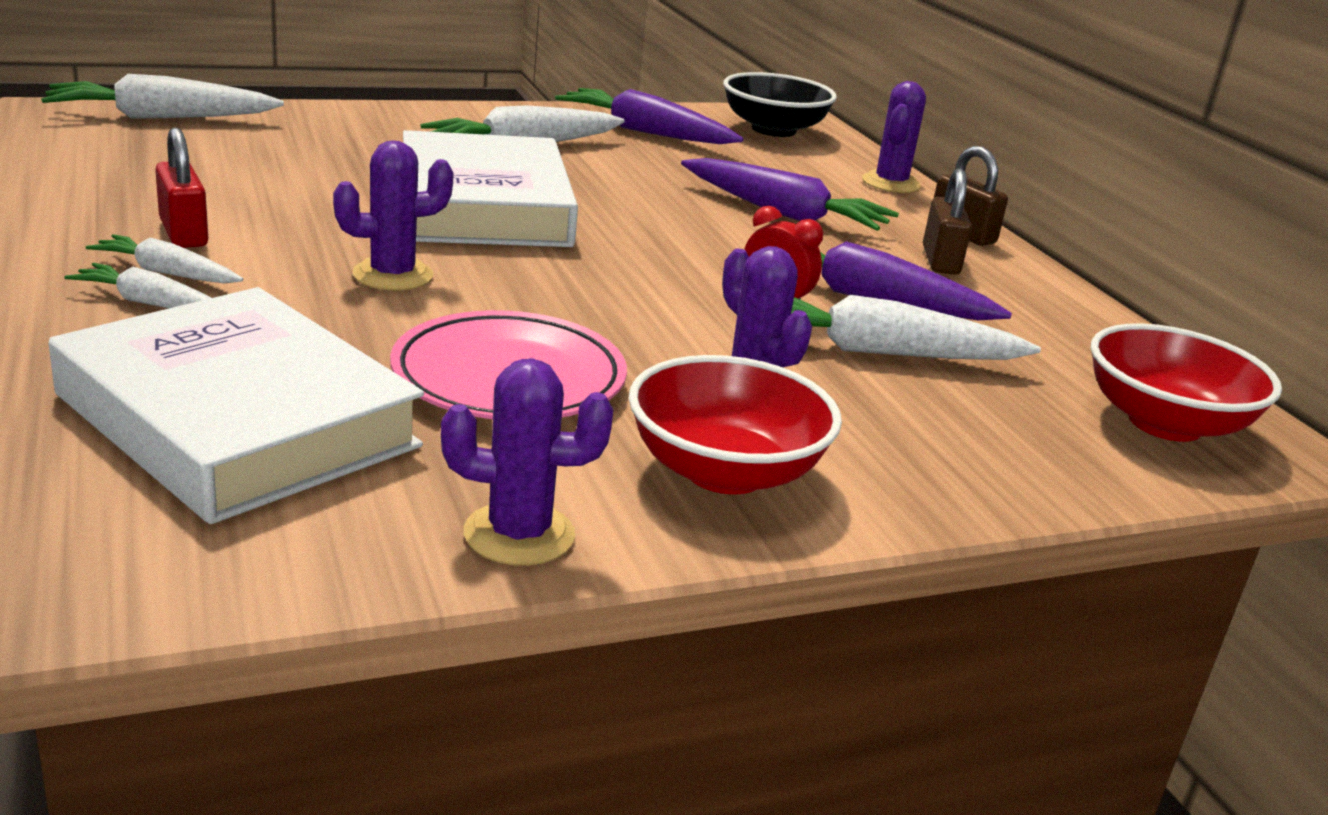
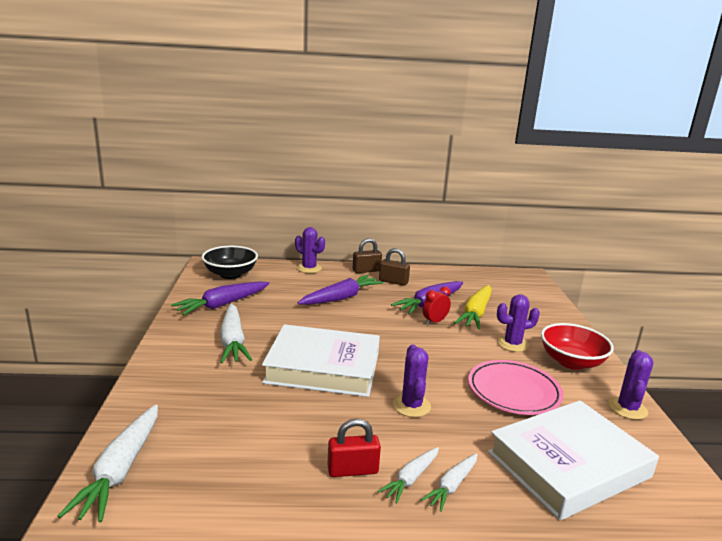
camera: 70 degrees left, 5 degrees down
white carrot [791,295,1041,360] -> yellow carrot [454,285,492,330]
red bowl [1091,323,1282,442] -> none

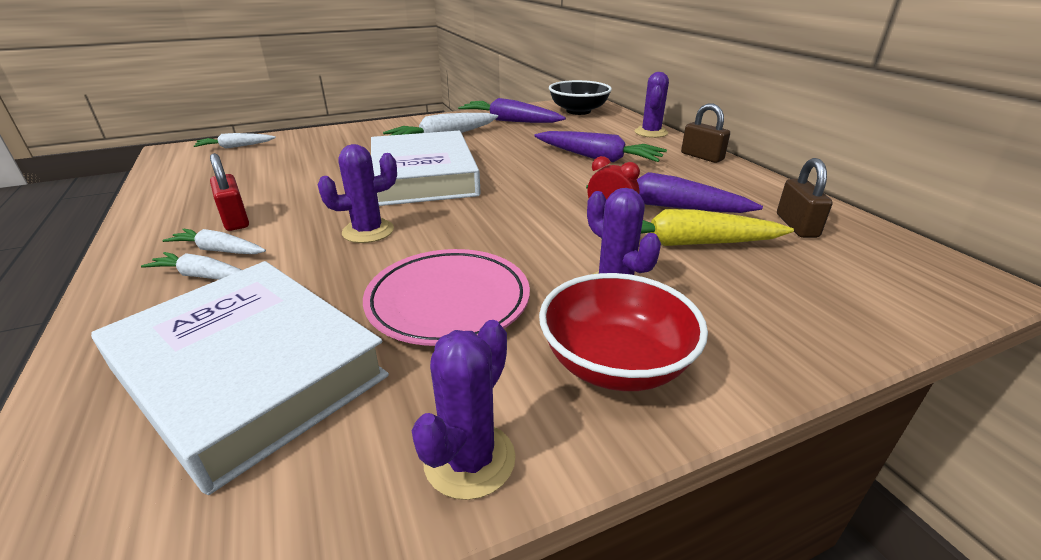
camera: 70 degrees right, 10 degrees up
white carrot [58,404,158,522] -> white carrot [194,133,276,149], size x0.57
brown padlock [379,248,410,286] -> brown padlock moved to [777,158,833,238]
purple cactus [609,350,653,420] -> purple cactus turned 60 degrees counterclockwise [412,320,516,500]

